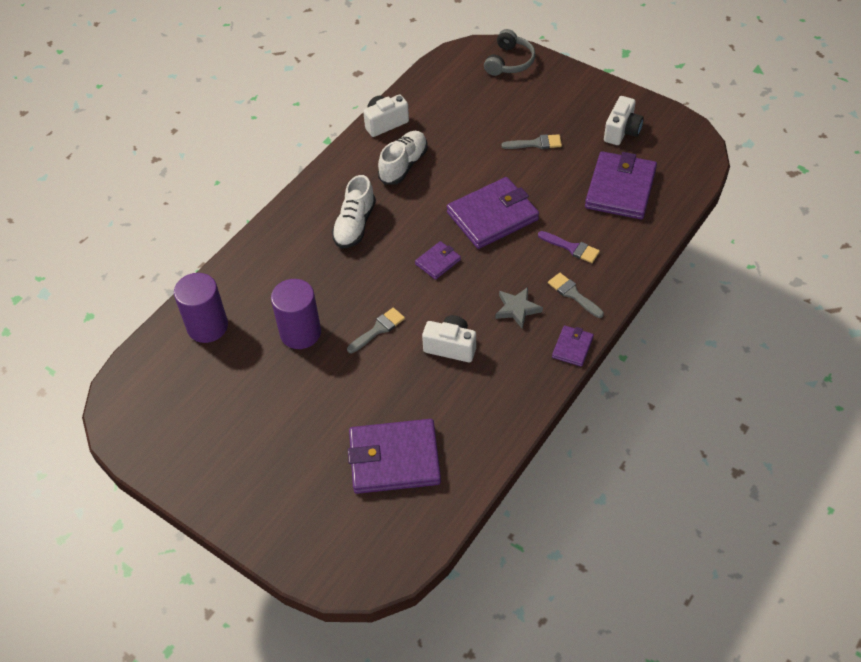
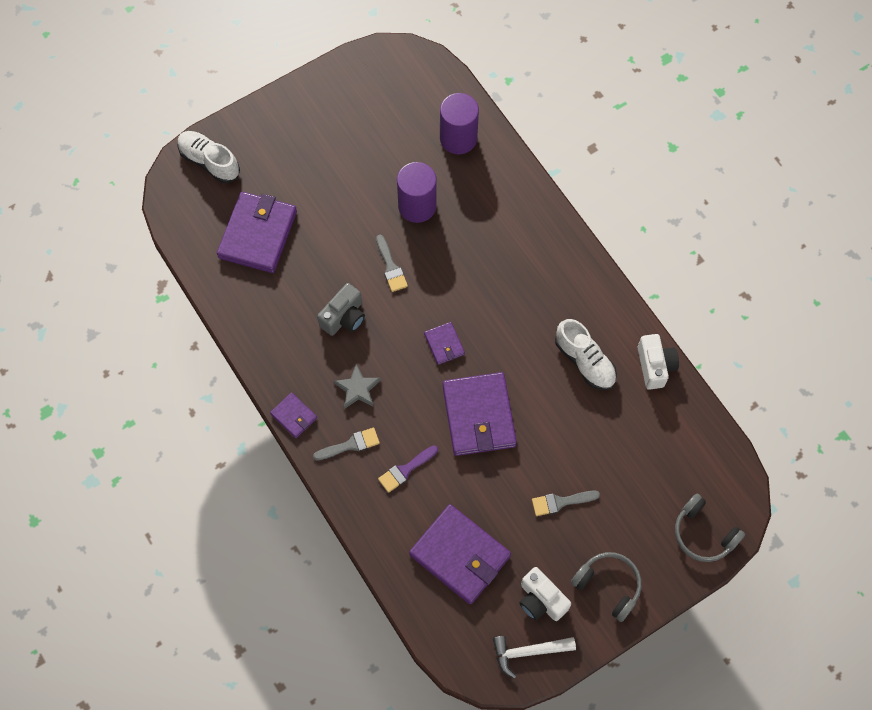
camera: 110 degrees right, 15 degrees up
white shoe [332,175,376,248] -> white shoe moved to [178,131,240,183]
white camera [422,315,476,362] -> grey camera [317,283,365,336]
grey brush [501,134,562,149] -> grey brush turned 60 degrees clockwise [532,491,600,516]
none -> white hammer [493,636,576,679]
none -> grey headphones [571,552,642,622]

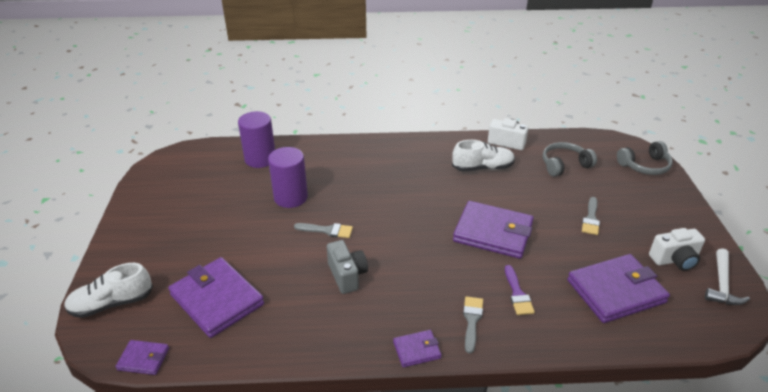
camera: 60 degrees left, 30 degrees down
grey star [334,364,381,409] -> none
purple wallet [424,322,465,365] -> purple wallet moved to [115,340,169,375]
grey headphones [571,552,642,622] -> grey headphones moved to [543,142,597,177]

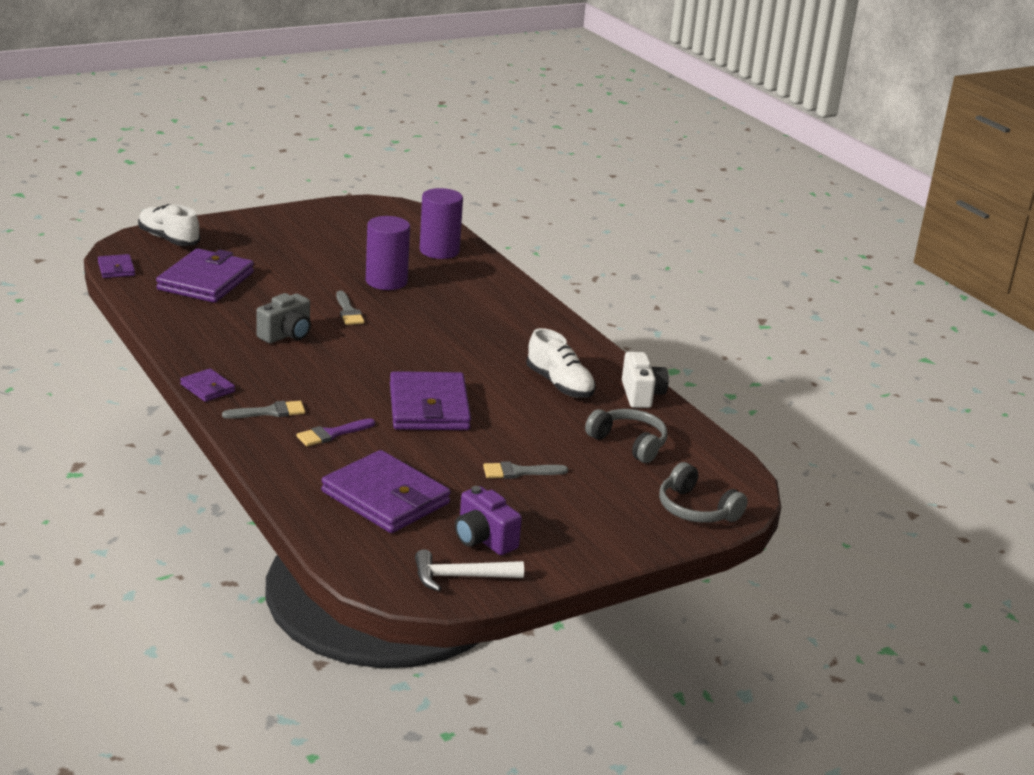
camera: 60 degrees right, 10 degrees down
white camera [649,228,705,271] -> purple camera [455,486,522,555]

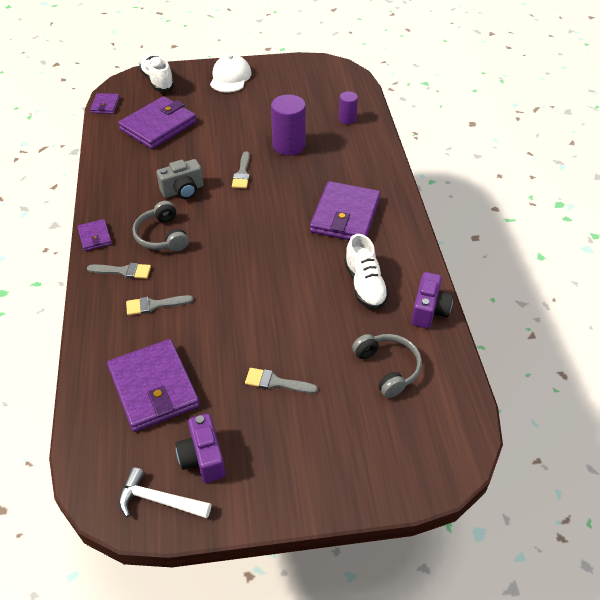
camera: 25 degrees right, 20 degrees up
purple brush [297,418,375,446] -> grey brush [126,295,193,315]
purple wallet [390,371,471,430] -> purple wallet moved to [310,181,380,240]
purple cylinder [420,188,463,259] -> purple cylinder [339,91,358,124], size x0.56
white camera [622,352,669,408] -> purple camera [411,272,453,329]
grey headphones [659,462,748,523] -> grey headphones moved to [132,201,189,251]
none -> white cap [210,54,252,92]

